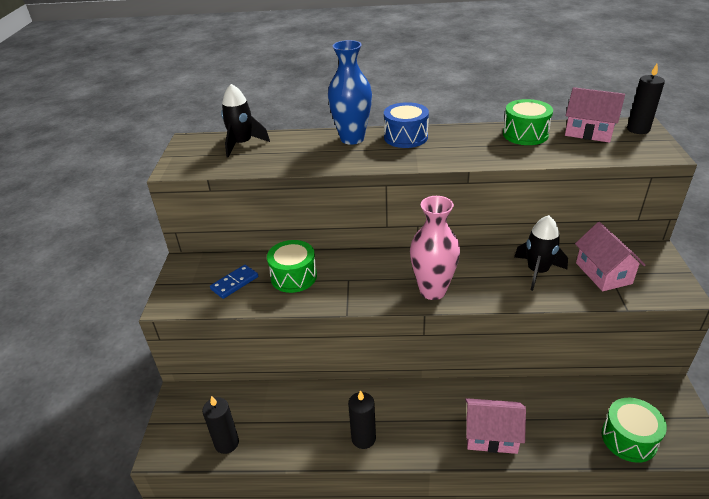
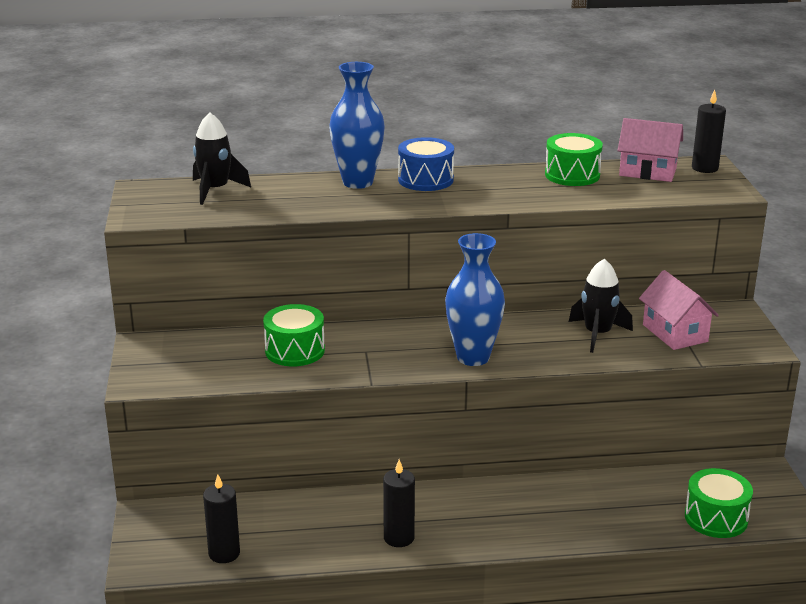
camera: 10 degrees left, 10 degrees down
blue domino [210,265,258,299] -> none
pink vase [410,196,460,300] -> blue vase [445,233,505,366]
pink house [465,398,526,454] -> none

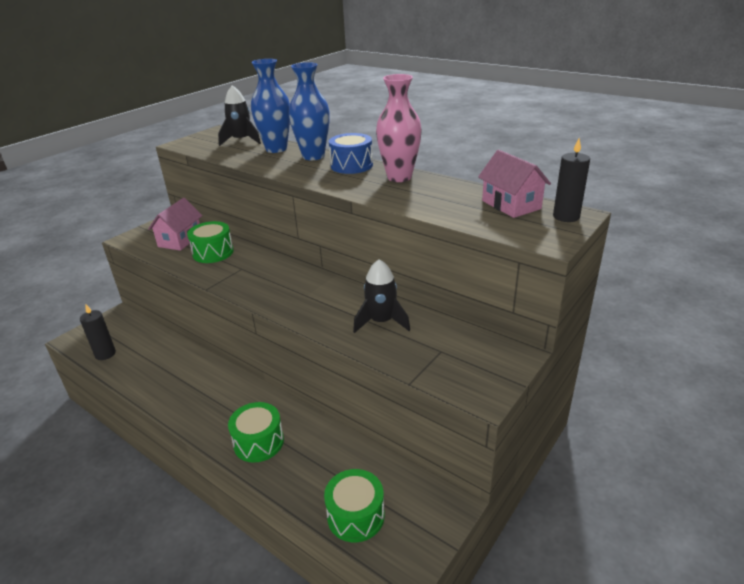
camera: 45 degrees right, 5 degrees up
black candle [383,459,415,547] -> none
blue vase [445,233,505,366] -> blue vase moved to [251,59,290,153]
green drum [545,133,603,186] -> green drum moved to [228,402,284,463]
pink house [639,270,719,350] -> pink house moved to [148,198,202,251]
none -> pink vase [376,74,422,182]

